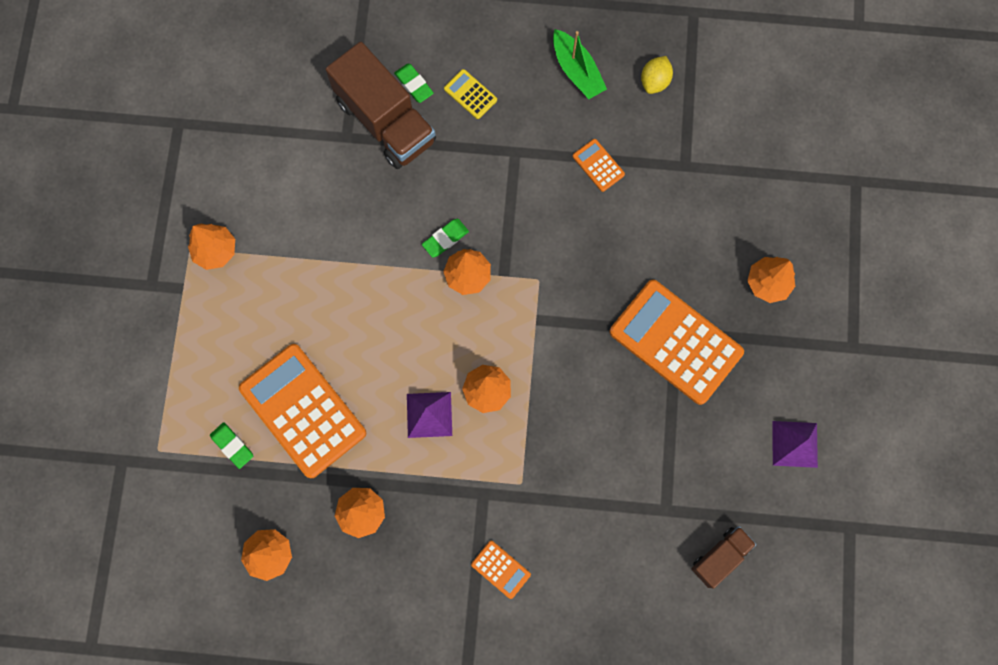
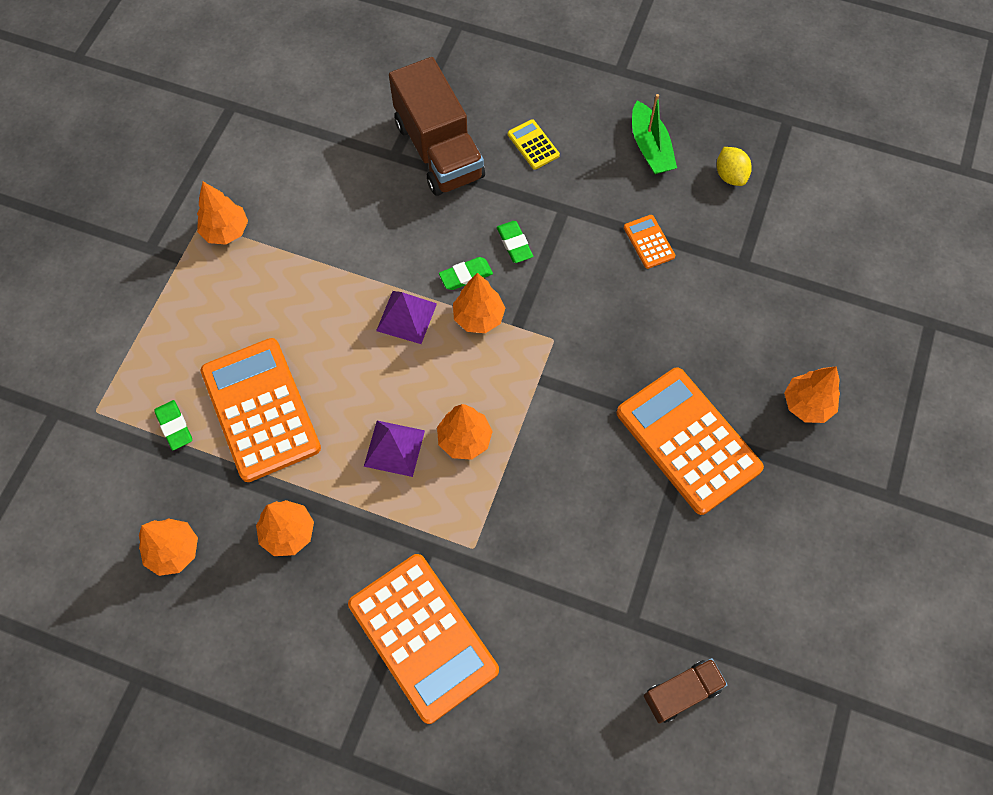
camera: 15 degrees right, 10 degrees down
green eraser [394,63,434,103] -> green eraser moved to [497,221,533,263]
orange calculator [471,541,531,599] -> orange calculator [348,554,499,724], size x2.33
yellow lemon [641,56,673,94] -> yellow lemon turned 60 degrees counterclockwise [717,147,752,186]
purple pyramid [772,421,818,468] -> purple pyramid moved to [376,291,437,344]

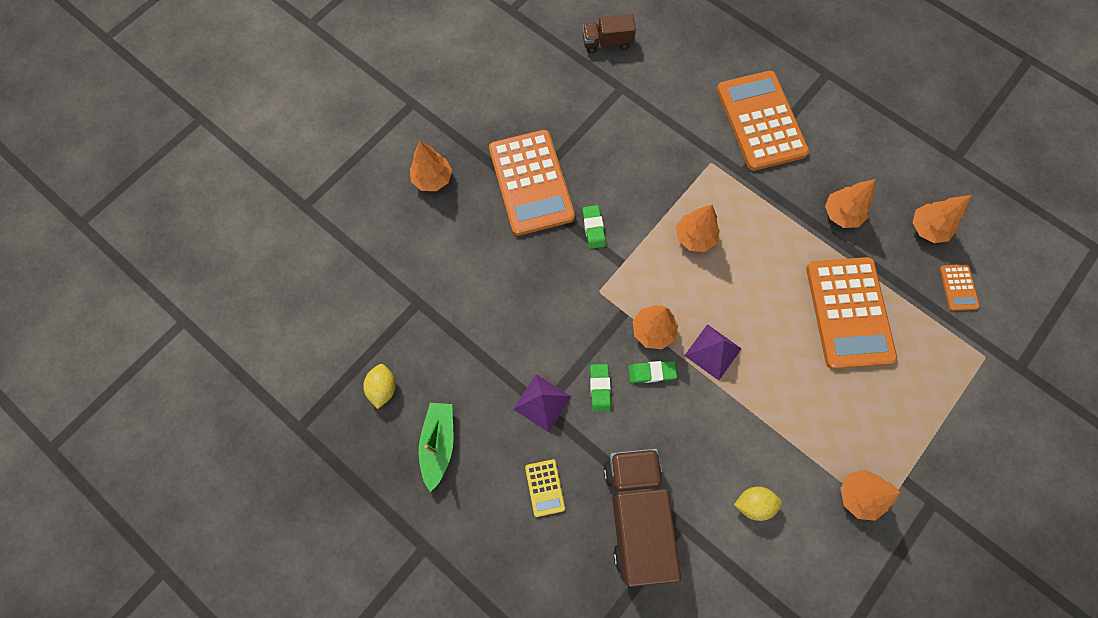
camera: 160 degrees left, 5 degrees up
green eraser [154,400,192,450] -> green eraser moved to [582,205,606,249]
purple pyramid [364,421,425,477] -> purple pyramid moved to [513,374,571,432]
orange calculator [624,215,675,269] -> orange calculator moved to [940,264,980,311]
none -> yellow lemon [734,486,782,521]

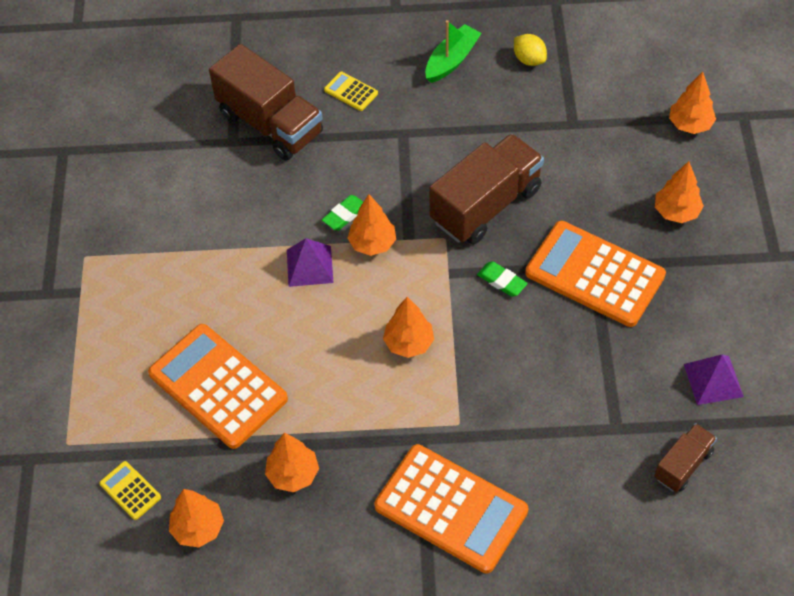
camera: 140 degrees right, 15 degrees down
green boat [419,403,454,492] -> green boat turned 105 degrees counterclockwise [425,20,481,83]
purple pyramid [513,374,571,432] -> purple pyramid moved to [684,354,744,405]
green eraser [590,364,611,412] -> none
yellow lemon [734,486,782,521] -> none
orange tree [840,469,900,521] -> orange tree moved to [669,72,716,134]
orange calculator [940,264,980,311] -> yellow calculator [100,461,161,520]
none -> brown truck [429,134,544,244]

